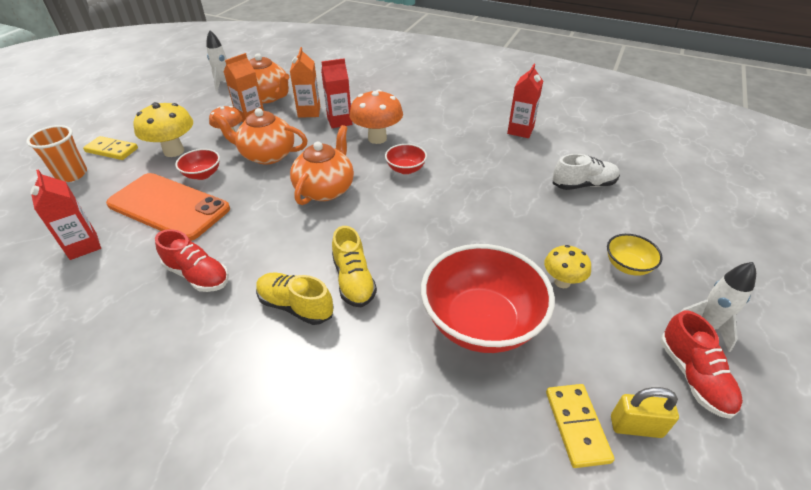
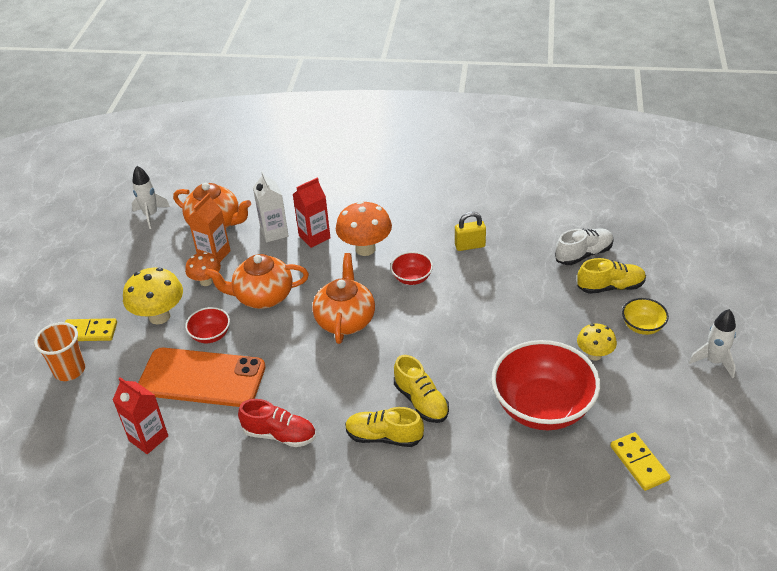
camera: 15 degrees left, 0 degrees up
orange carton [290,47,320,118] -> white carton [253,171,289,242]
red carton [507,64,543,138] -> none
yellow padlock [611,387,679,438] -> yellow padlock moved to [455,212,486,251]
red shoe [660,310,743,419] -> none
none -> yellow shoe [577,258,646,294]

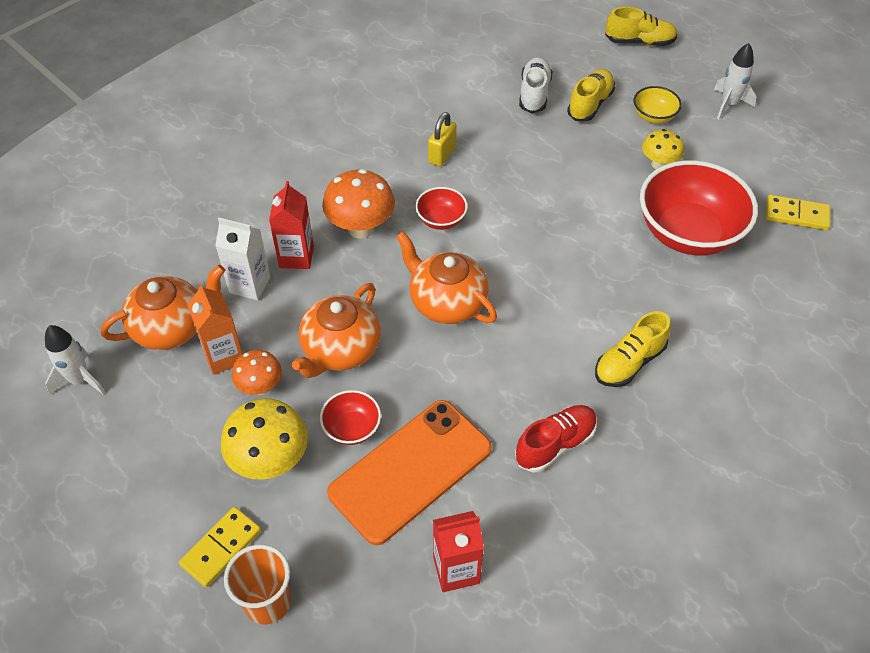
camera: 55 degrees left, 10 degrees up
yellow shoe [394,355,449,423] -> yellow shoe moved to [605,7,678,46]

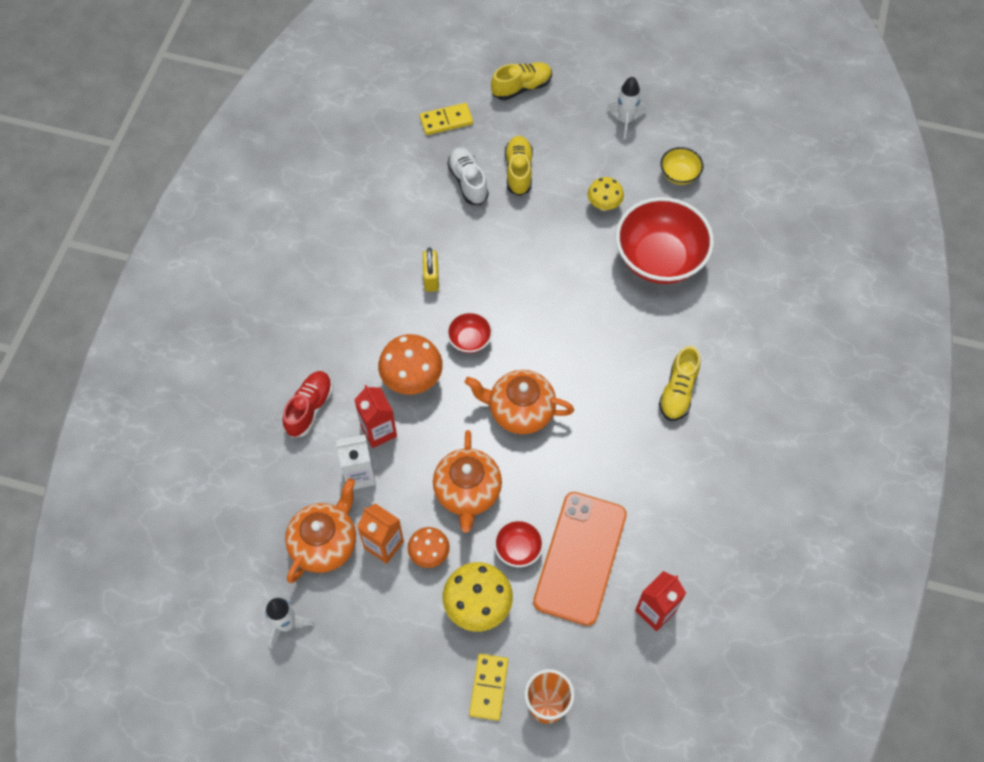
camera: 30 degrees left, 10 degrees up
red shoe [515,405,597,472] -> red shoe moved to [282,371,333,438]
yellow bowl [633,86,682,124] -> yellow bowl moved to [661,147,704,185]
yellow domino [766,195,830,230] -> yellow domino moved to [420,103,473,135]

